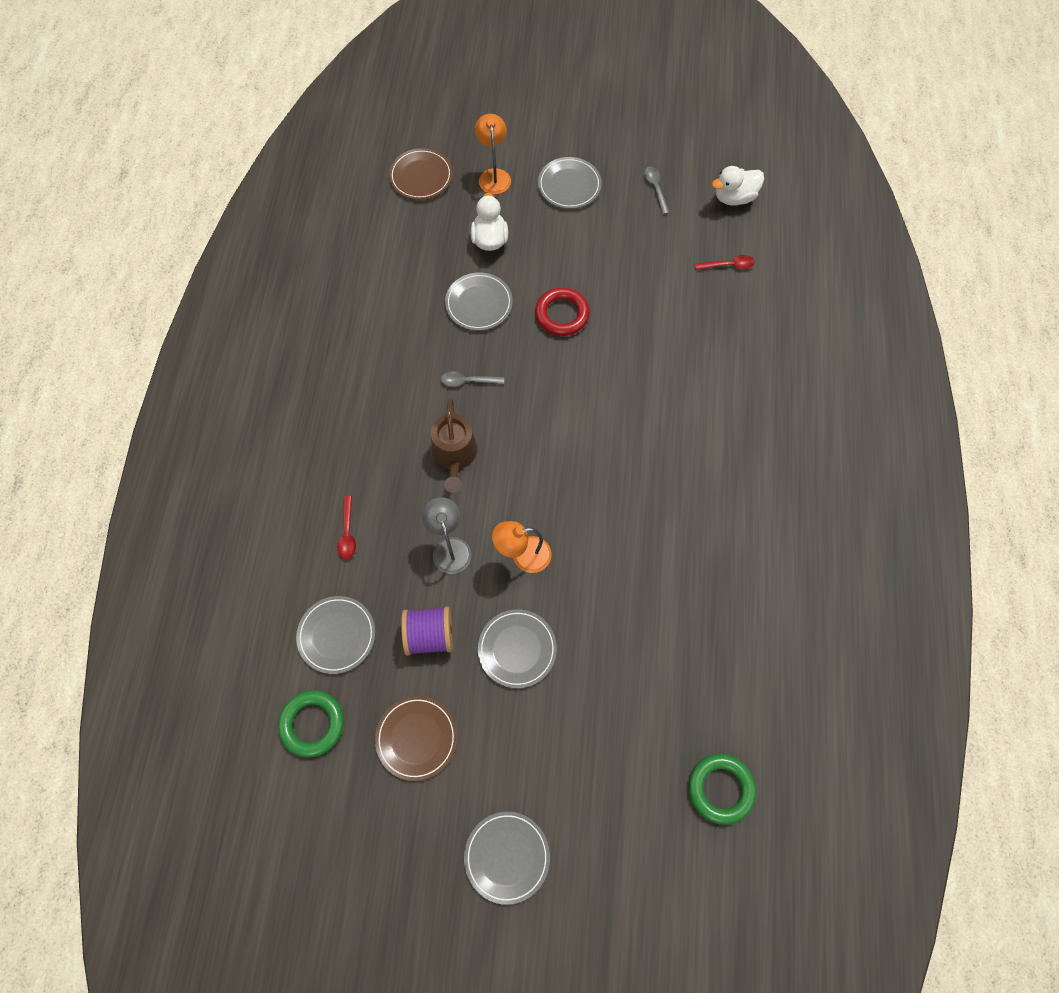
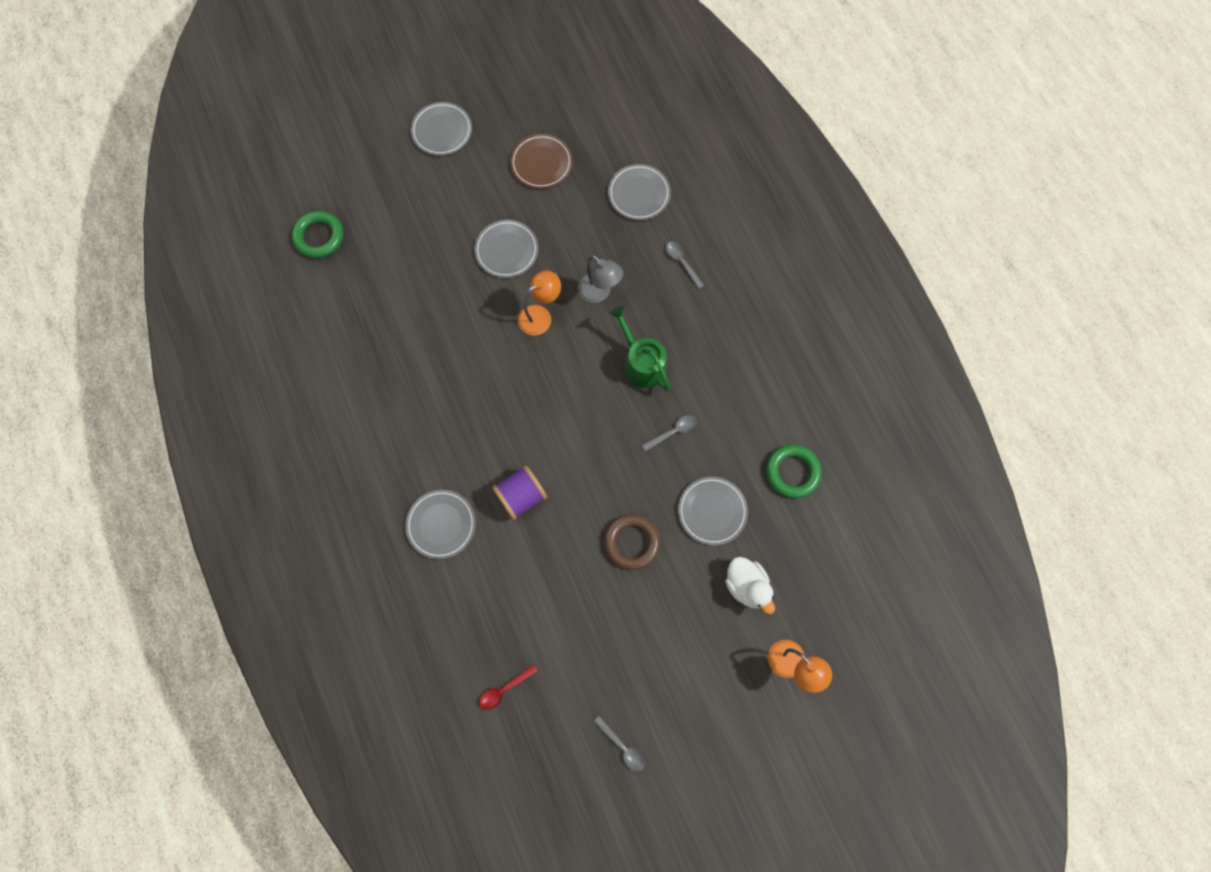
camera: 150 degrees right, 5 degrees up
green ring [278,690,344,758] -> green ring moved to [766,445,822,498]
red spoon [337,496,356,559] -> grey spoon [666,241,704,289]
brown plate [389,148,453,200] -> none
purple spool [401,606,453,656] -> purple spool moved to [492,465,547,520]
brown watering can [431,398,477,493] -> green watering can [609,306,671,391]
red ring [535,287,590,336] -> brown ring [604,514,661,570]
grey plate [538,157,602,209] -> grey plate moved to [405,490,476,559]
white duck [712,166,764,206] -> none

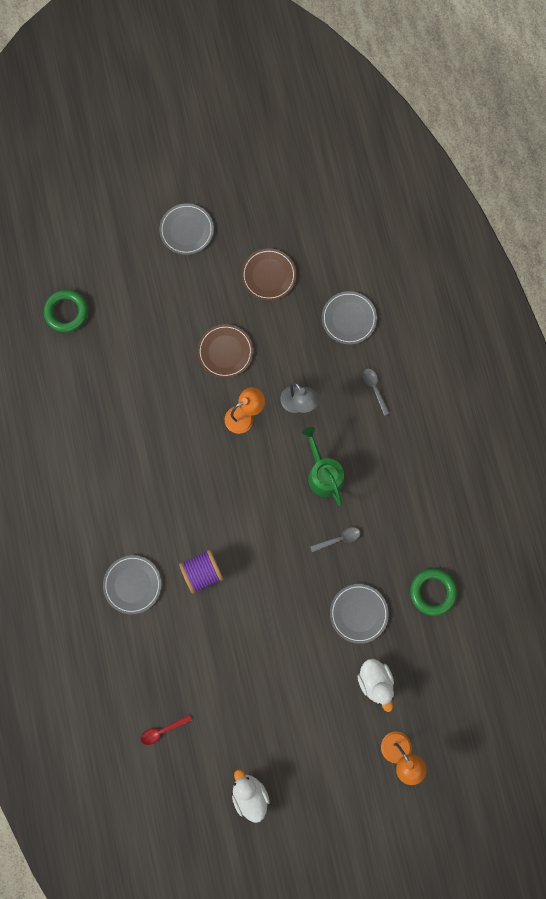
camera: 10 degrees right, 5 degrees up
grey plate [474,220,538,278] -> brown plate [197,324,253,378]
grey spoon [593,716,645,772] -> white duck [232,770,270,823]
brown ring [604,514,661,570] -> none

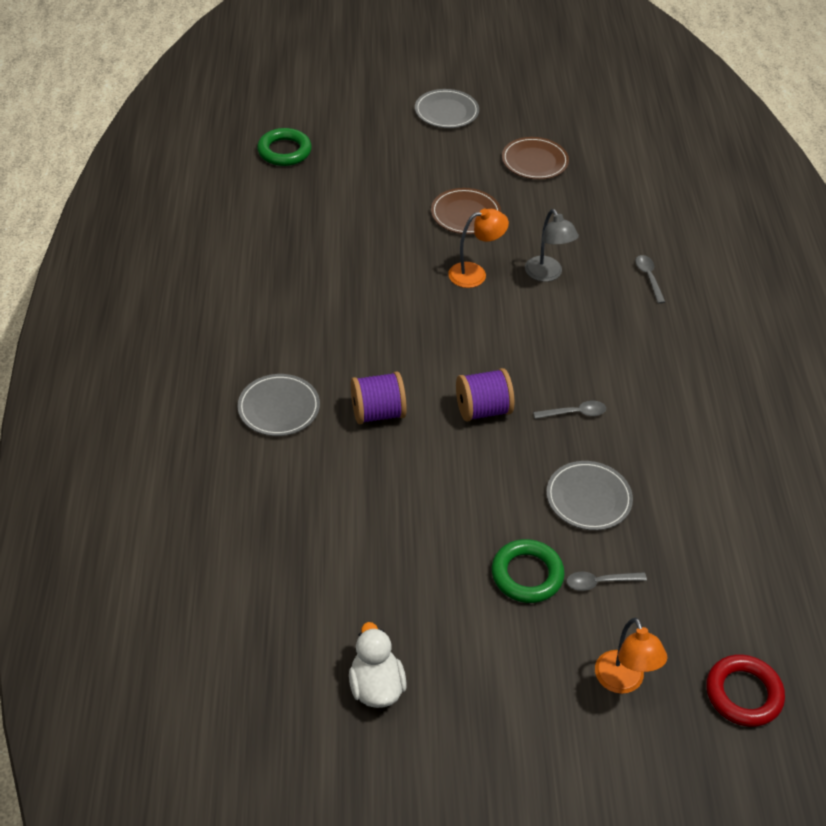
camera: 10 degrees right, 30 degrees down
red spoon [141,714,192,745] -> none
green watering can [302,427,344,506] -> none
grey plate [322,291,377,344] -> none
white duck [357,659,394,712] -> grey spoon [567,572,647,591]
green ring [410,568,457,616] -> green ring moved to [492,539,565,603]
none -> purple spool [456,368,514,422]
none -> red ring [706,654,785,727]

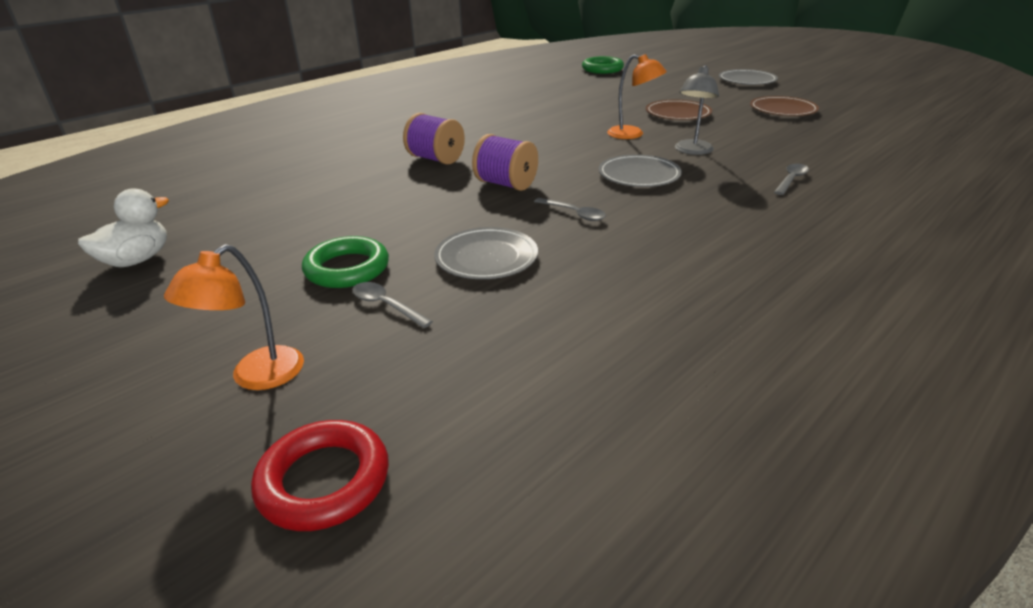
camera: 50 degrees right, 15 degrees down
grey plate [237,374,320,436] -> grey plate moved to [599,154,682,187]

